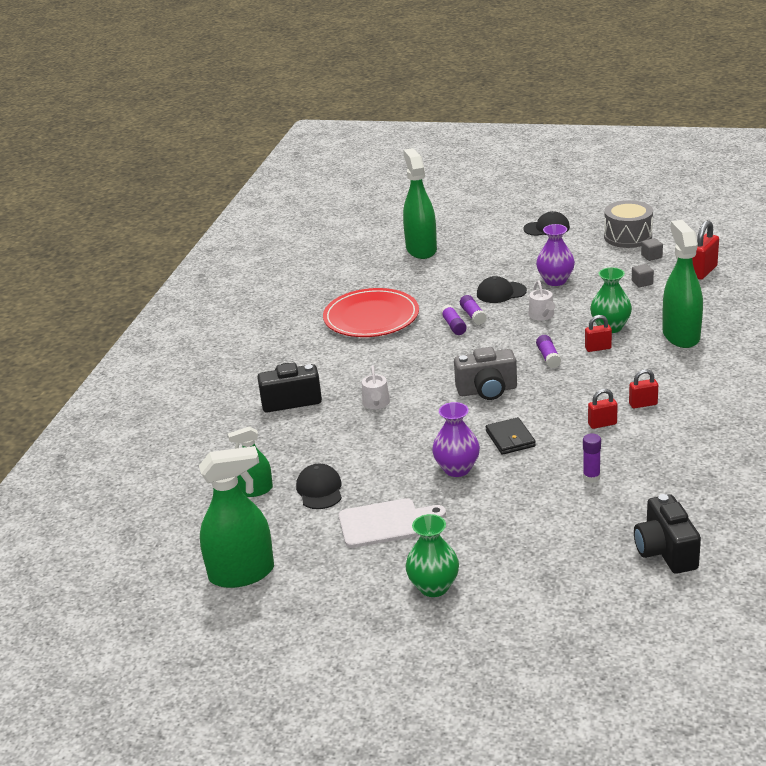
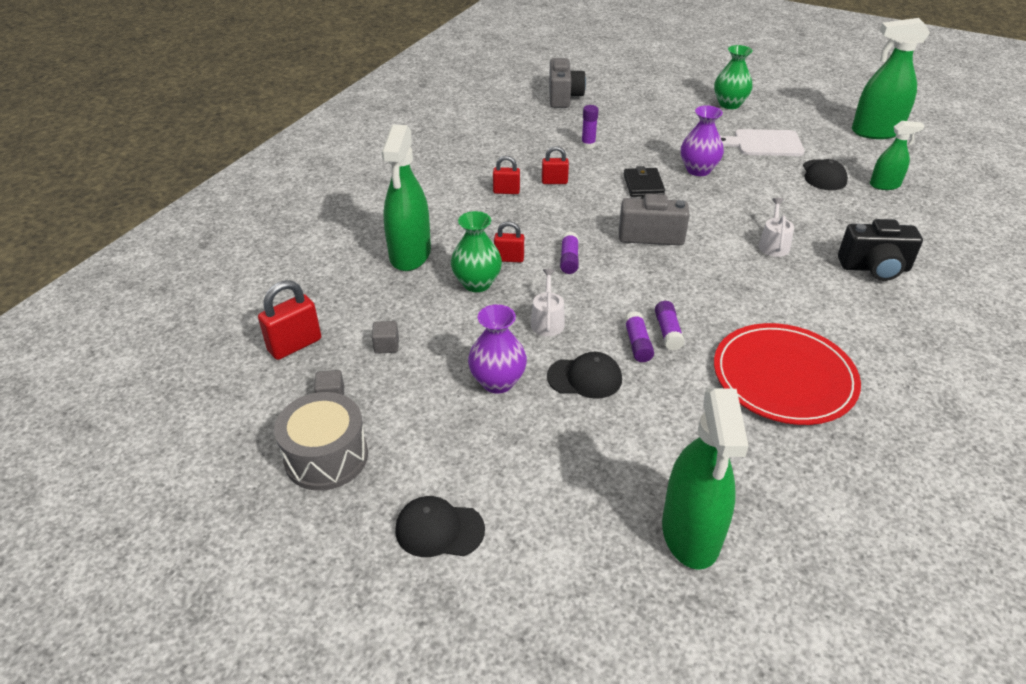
camera: 170 degrees left, 10 degrees up
black camera [634,494,701,574] -> grey camera [549,58,586,108]

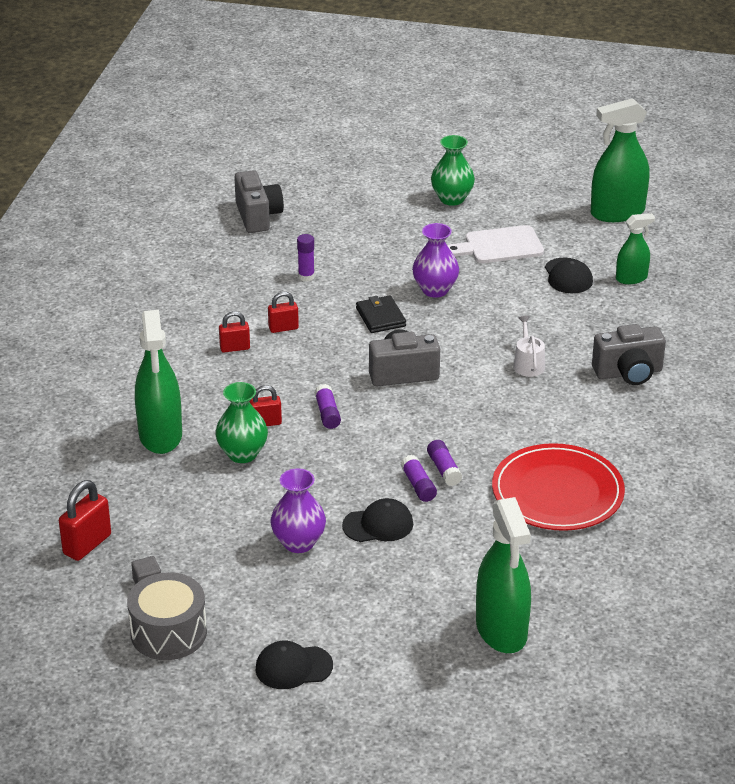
camera: 15 degrees left, 5 degrees down
grey cube [372,321,399,354] -> none
white watering can [530,269,565,336] -> none
black camera [838,219,923,281] -> grey camera [592,324,666,385]

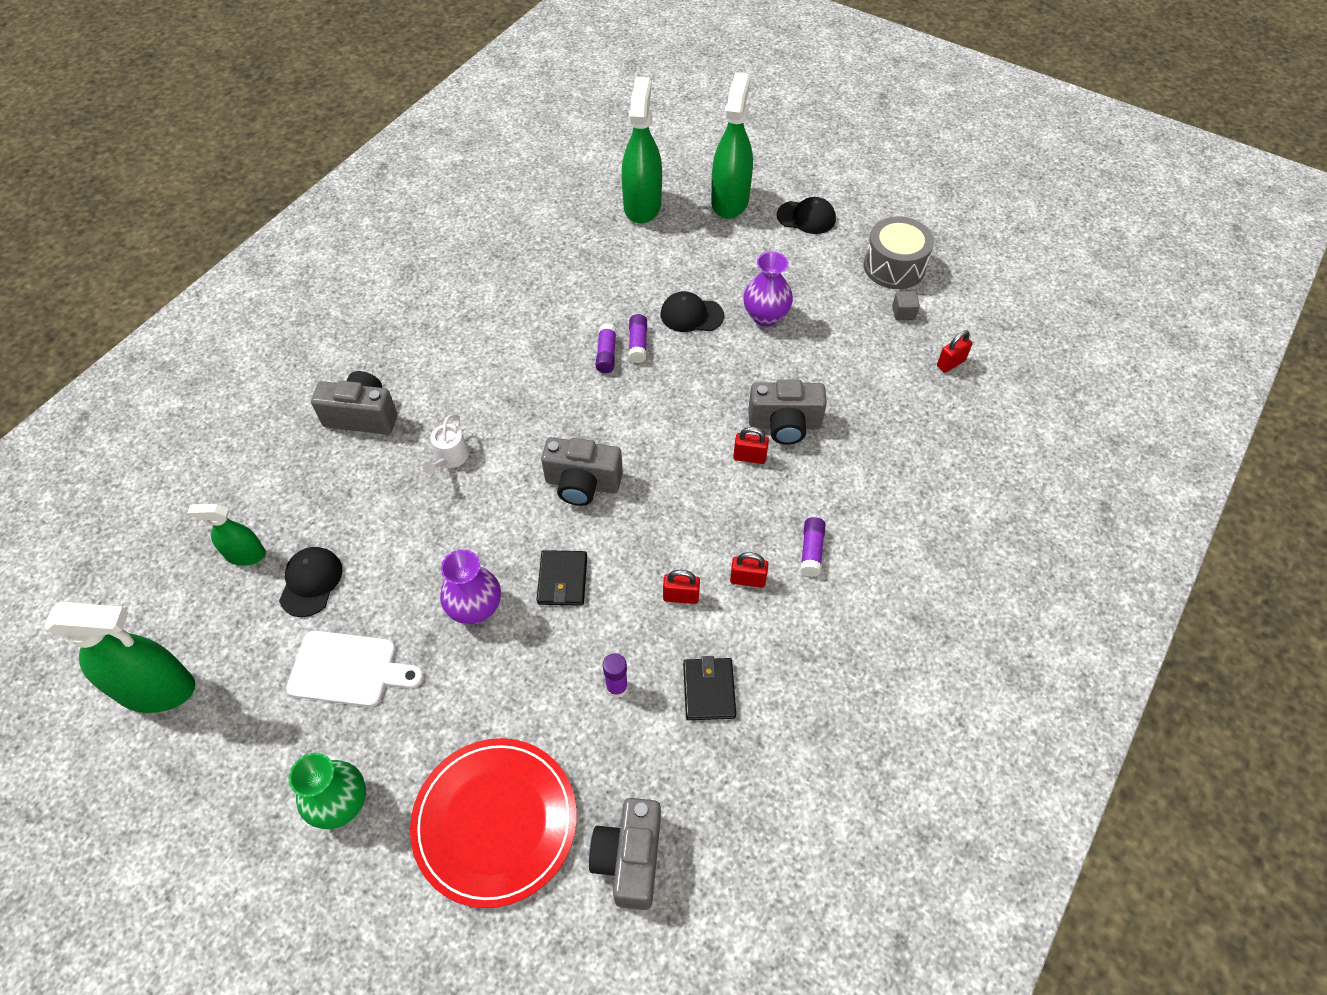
camera: 160 degrees left, 20 degrees up
red padlock [59,480,111,561] -> red padlock [937,330,972,373], size x0.63
green spray bottle [135,310,182,454] -> green spray bottle moved to [711,72,753,219]
green vase [215,382,268,463] -> grey camera [748,379,827,445]
purple glue stick [315,384,341,429] -> purple glue stick moved to [800,517,826,577]
red plate [492,443,625,531] -> red plate moved to [410,738,577,908]
none -> black wallet [683,656,736,720]

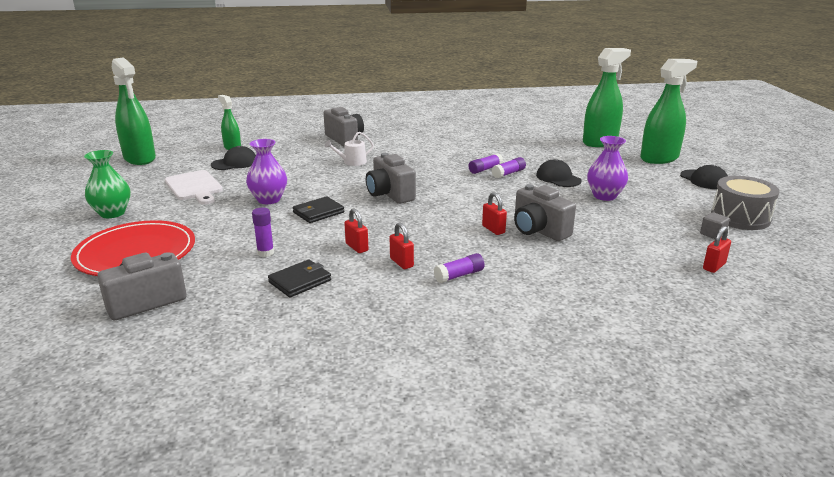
camera: 50 degrees right, 30 degrees down
red padlock [937,330,972,373] -> red padlock turned 60 degrees counterclockwise [703,226,731,273]

